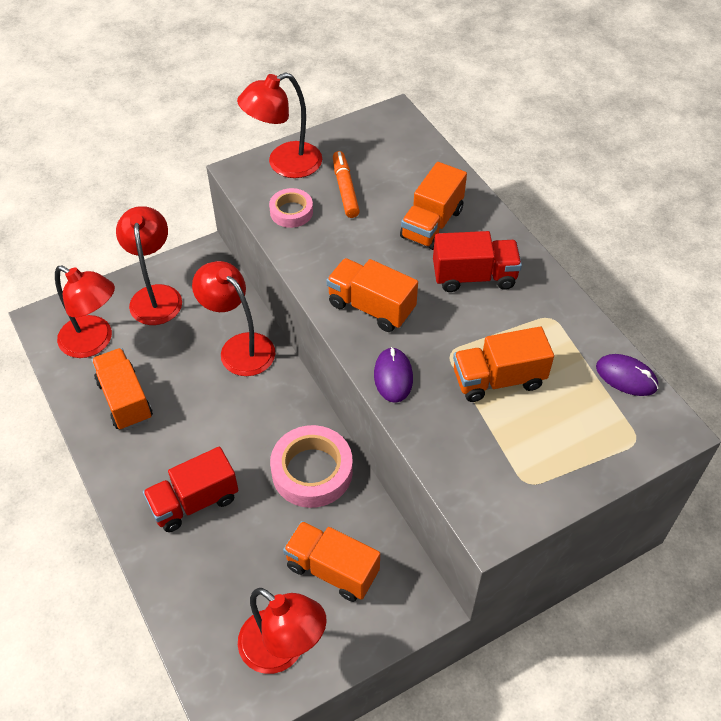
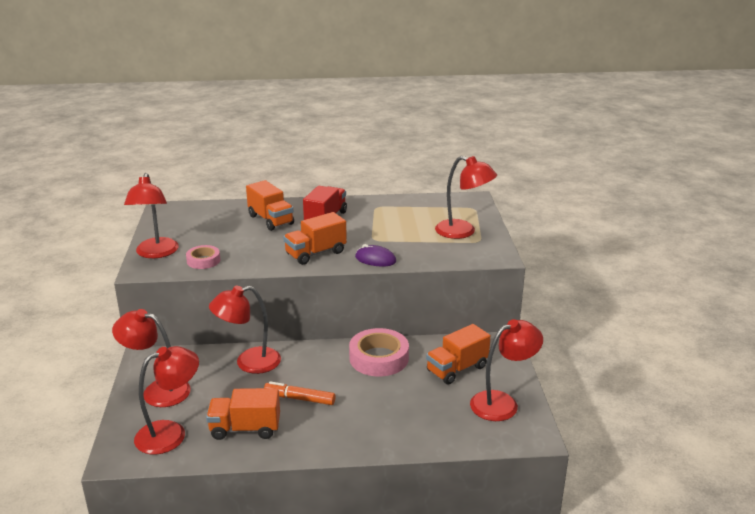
camera: 65 degrees left, 25 degrees down
red truck [143,447,239,532] -> none
orange marker [333,151,360,218] -> orange marker moved to [264,381,336,405]
orange truck [453,327,554,402] -> none
purple mouse [596,354,658,396] -> none
none -> red lamp [435,156,497,239]

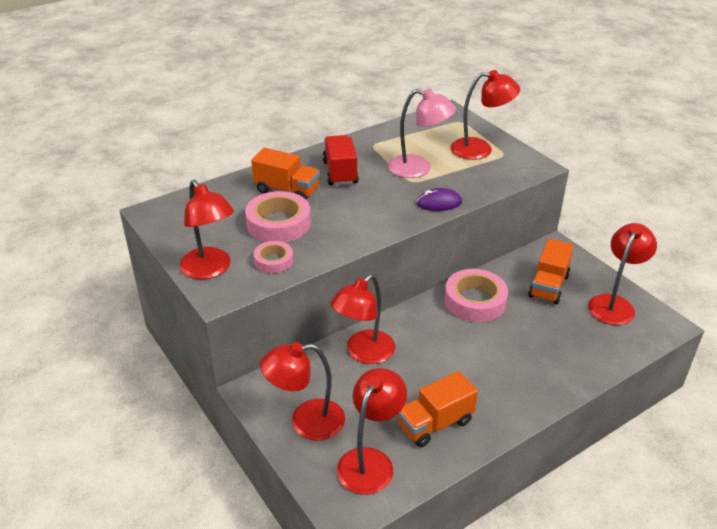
camera: 30 degrees left, 10 degrees up
orange marker [264,381,336,405] -> none
orange truck [283,212,347,265] -> none
none -> pink tape [245,191,311,243]
none -> pink lamp [388,89,456,178]

